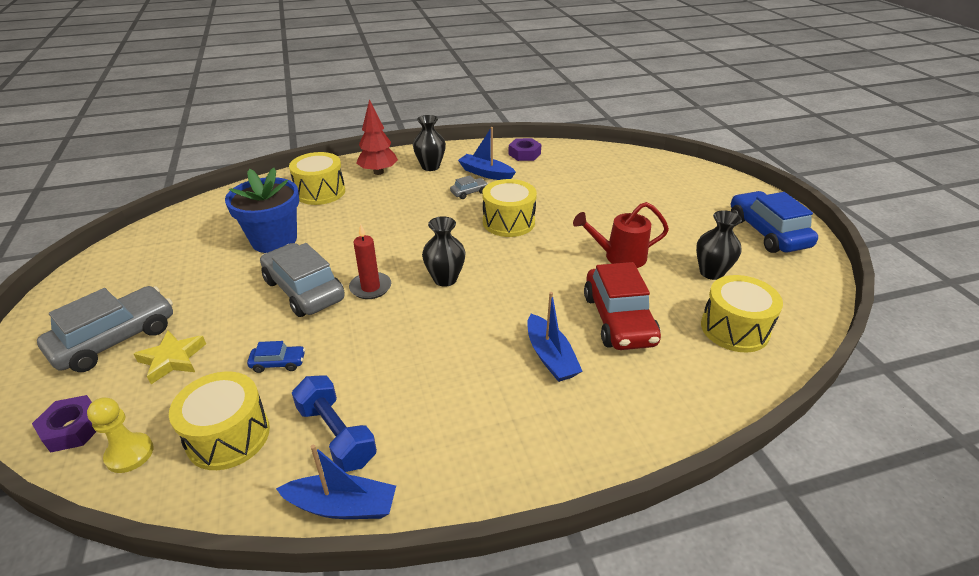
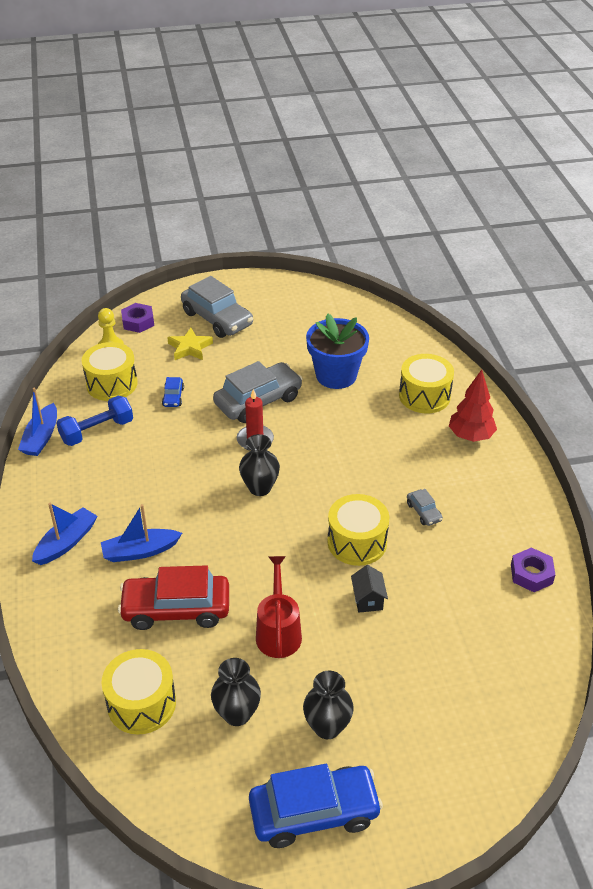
camera: 95 degrees right, 5 degrees up
black vase [413,115,446,171] -> black vase moved to [303,671,354,739]
blue boat [458,127,516,180] -> blue boat moved to [32,503,98,565]
none -> black house [351,565,388,613]

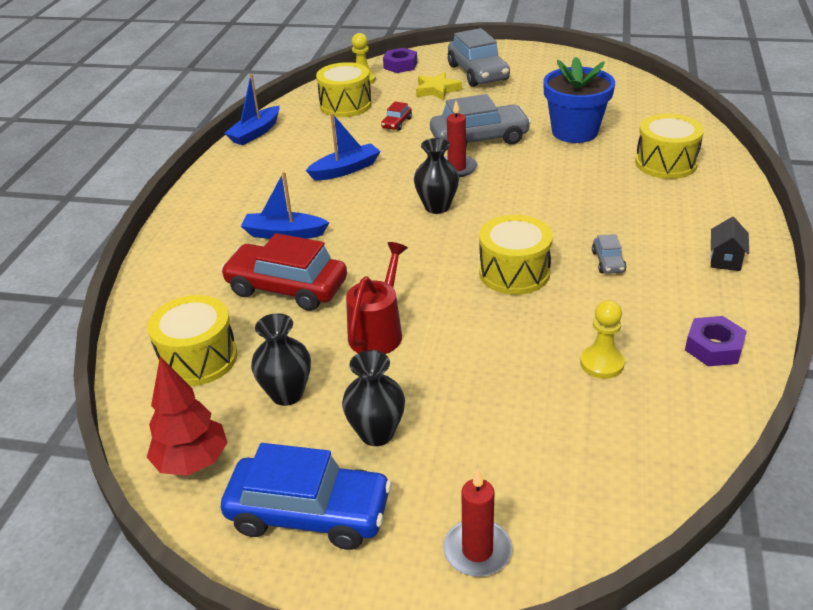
camera: 25 degrees right, 5 degrees down
blue boat [32,503,98,565] -> blue boat moved to [306,113,381,181]
blue dumbbell [56,396,133,446] -> none
blue car [162,377,184,407] -> red car [381,102,412,131]
black house [351,565,388,613] -> black house moved to [710,217,749,271]
red tree [449,370,497,442] -> red tree moved to [147,357,228,476]
none -> red candle [443,470,512,577]
none -> yellow pawn [580,300,625,379]

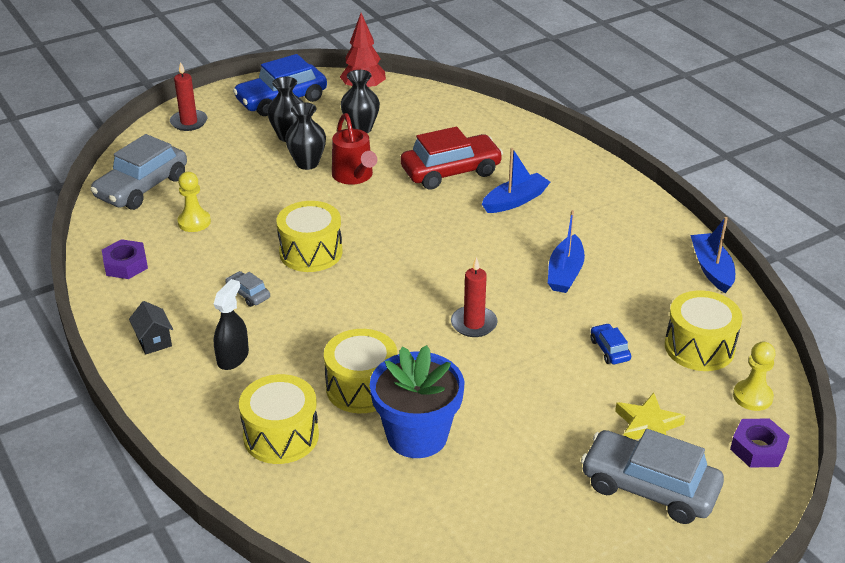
camera: 135 degrees right, 0 degrees up
yellow drum [147,295,237,386] -> yellow drum moved to [324,329,397,413]
red car [381,102,412,131] -> blue car [591,323,631,364]
black vase [414,138,459,214] -> black vase moved to [285,102,326,170]
grey car [430,94,531,146] -> grey car moved to [90,134,187,210]
none -> black spray bottle [214,279,249,370]

